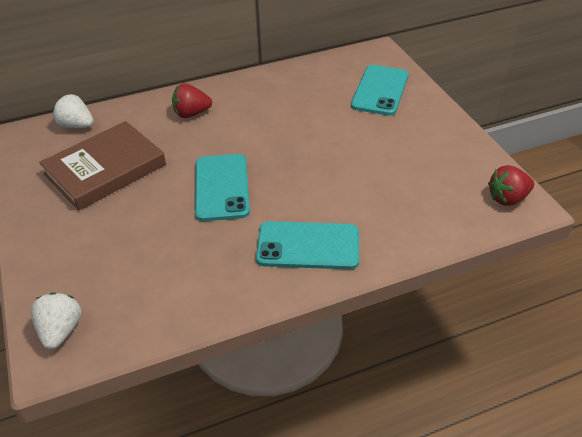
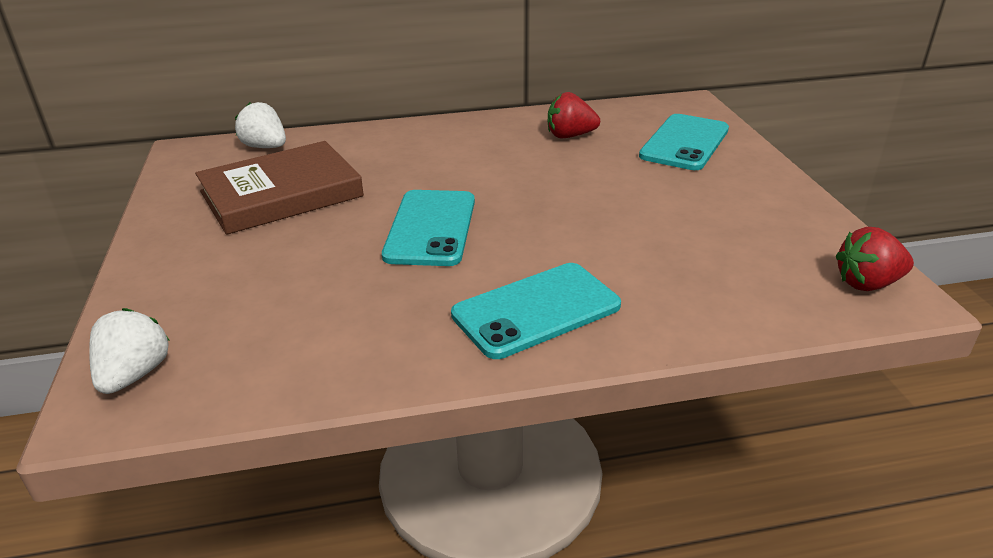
camera: 10 degrees right, 10 degrees down
red strawberry [172,83,212,118] -> red strawberry moved to [548,92,600,138]
turquoise phone [256,221,359,269] -> turquoise phone turned 45 degrees counterclockwise [451,263,621,359]

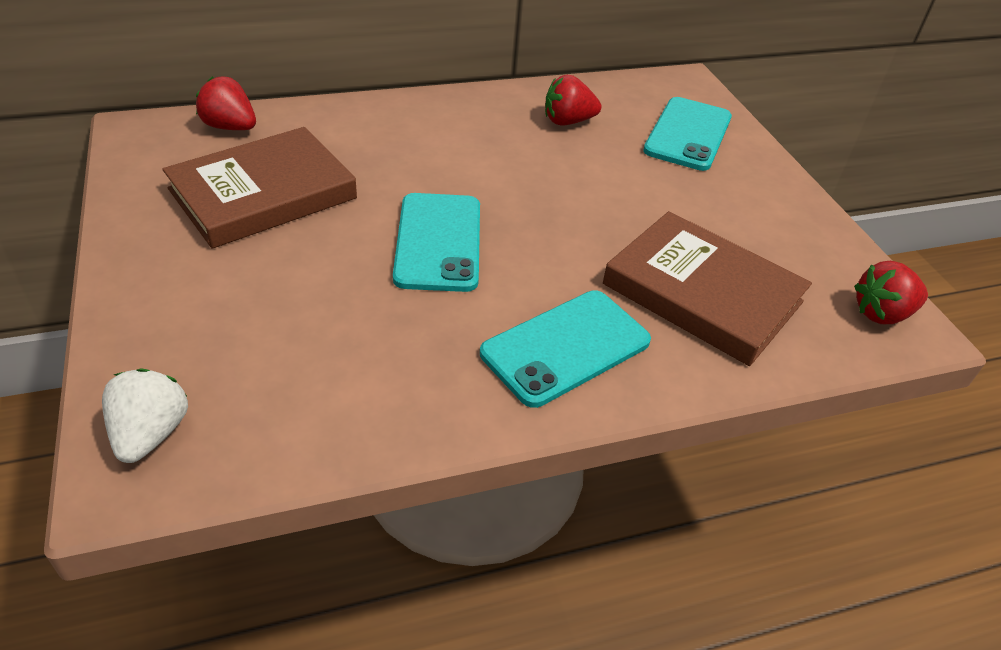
camera: 10 degrees left, 10 degrees up
white strawberry [235,102,286,148] -> red strawberry [196,77,256,130]
none -> brown book [603,211,812,366]

